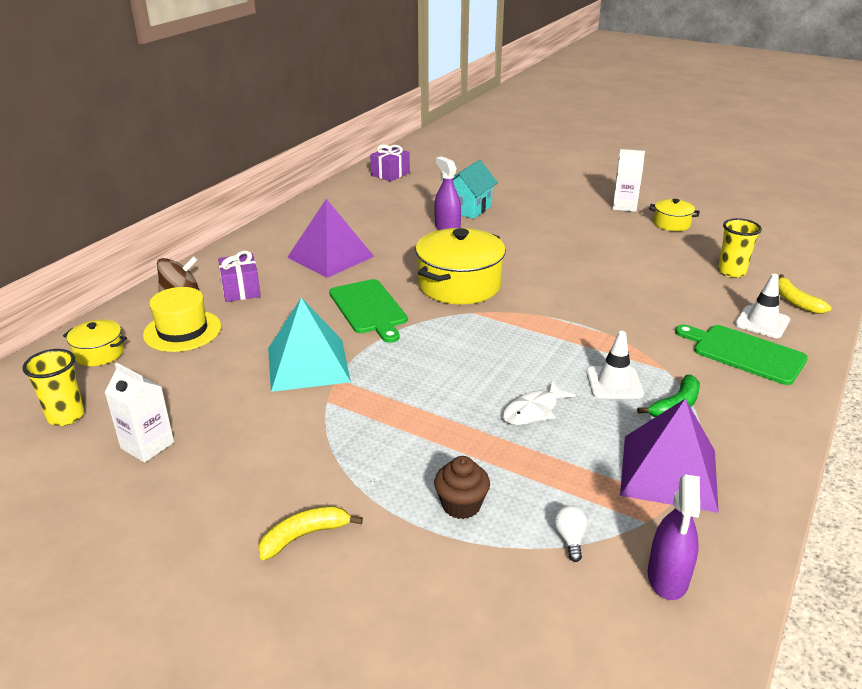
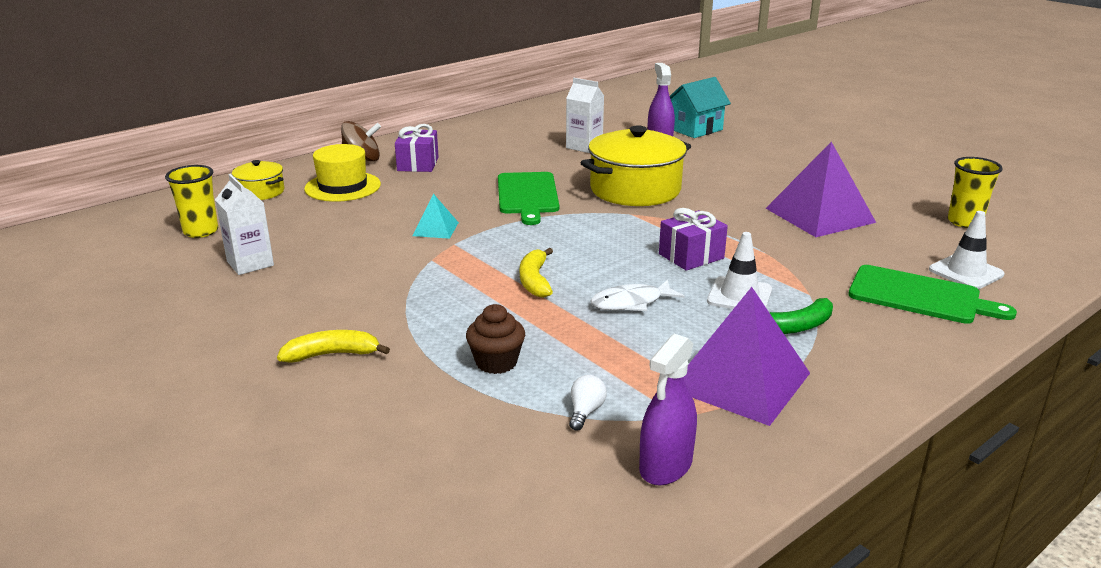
camera: 20 degrees right, 5 degrees down
turquoise pyramid [268,297,351,392] -> turquoise pyramid [413,194,459,239], size x0.48
purple pyramid [287,199,374,278] -> purple pyramid moved to [766,142,876,237]
purple gift [370,145,410,182] -> purple gift moved to [659,208,728,271]
white carton [613,149,645,212] -> white carton moved to [566,78,604,153]
yellow pot [649,199,700,231] -> none
green cutting board [675,325,808,385] -> green cutting board turned 150 degrees clockwise [848,265,1017,324]
yellow banana [779,274,832,314] -> yellow banana moved to [520,248,553,298]

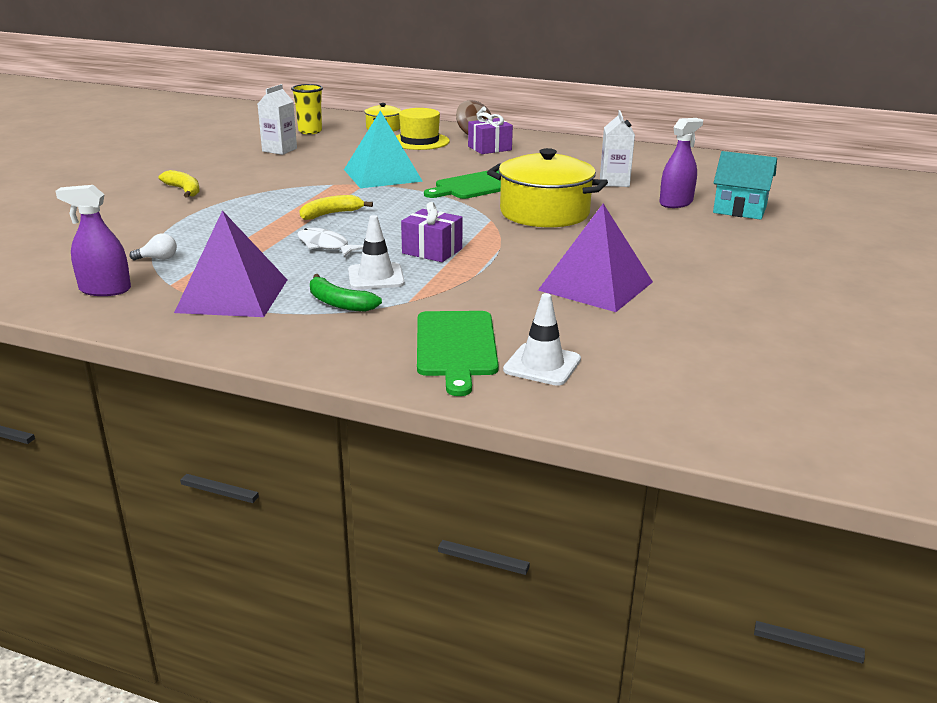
camera: 60 degrees right, 0 degrees up
turquoise pyramid [413,194,459,239] -> turquoise pyramid [344,111,423,188], size x2.08
brown cupcake [466,304,525,374] -> none
yellow cup [948,157,1003,228] -> none

